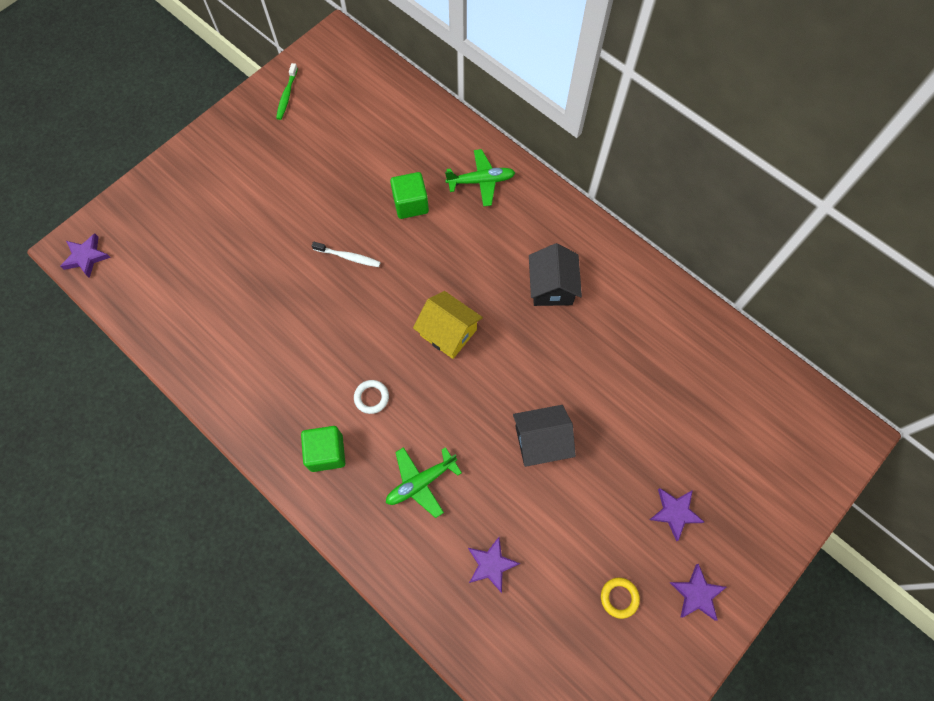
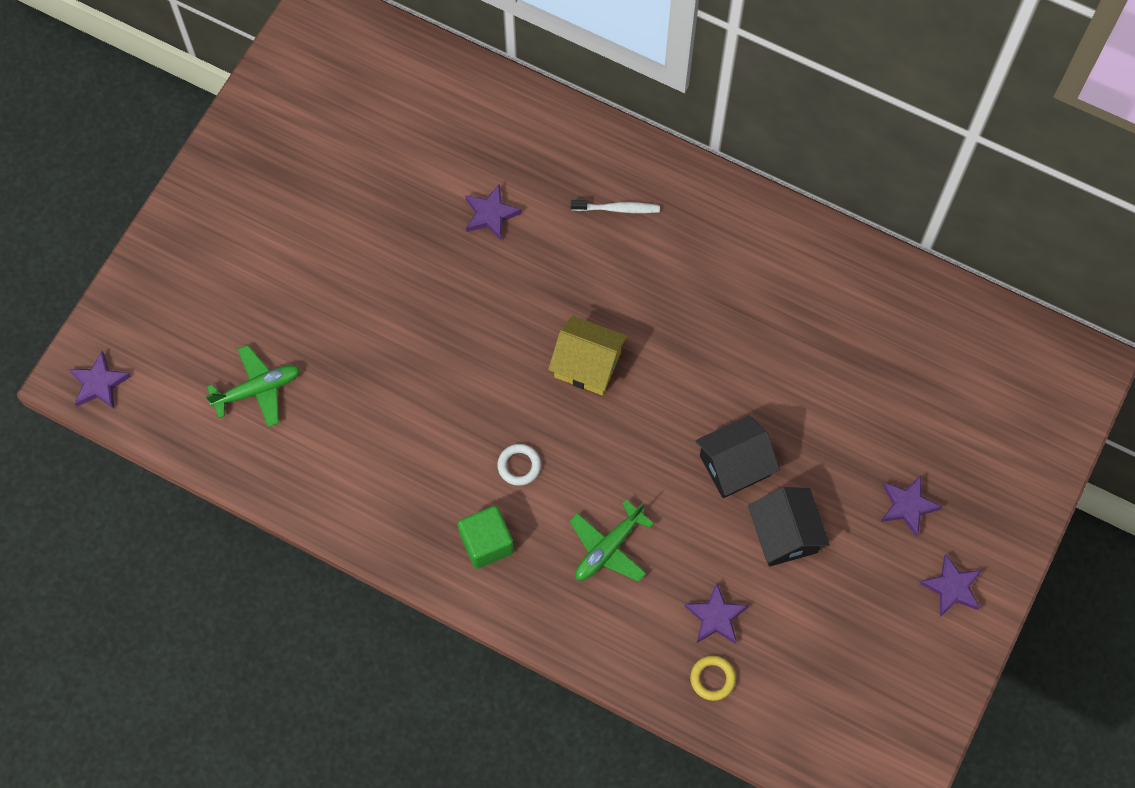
camera: 15 degrees left, 0 degrees up
green toothbrush [276,63,298,120] -> none
white toothbrush [312,242,381,267] -> white toothbrush moved to [571,200,660,213]
green cube [390,172,429,219] -> purple star [465,184,522,241]
green plane [445,149,515,207] -> green plane moved to [206,345,300,427]
black house [529,243,582,306] -> black house moved to [748,487,830,566]
yellow ring [601,578,640,619] -> yellow ring moved to [690,656,736,701]

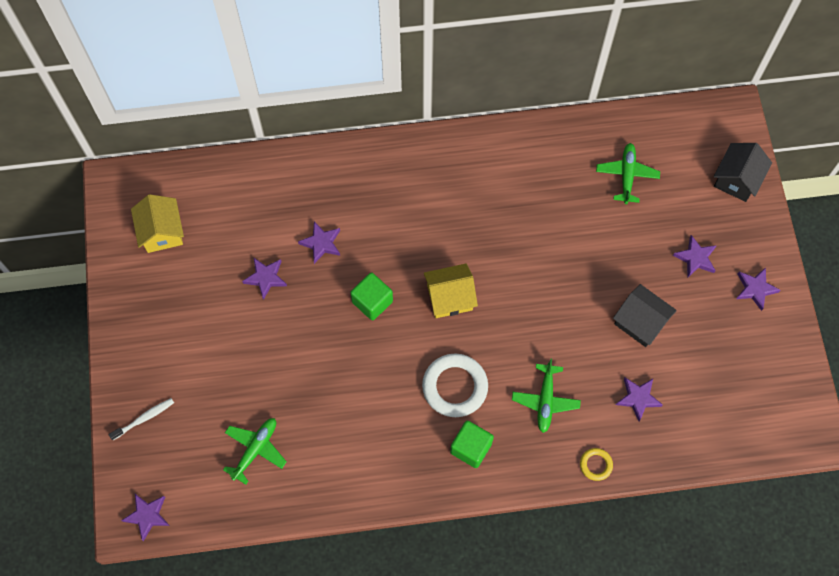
camera: 35 degrees left, 0 degrees up
white ring [497,444,541,486] -> white ring [422,354,488,417], size x2.03
white toothbrush [571,200,660,213] -> white toothbrush moved to [109,398,174,440]
yellow ring [690,656,736,701] -> yellow ring moved to [580,448,613,481]
black house [695,415,780,498] -> black house moved to [714,143,772,202]
none -> yellow house [131,194,184,253]
none -> purple star [242,258,287,300]
none -> green cube [350,272,393,321]
none -> green plane [596,143,660,204]

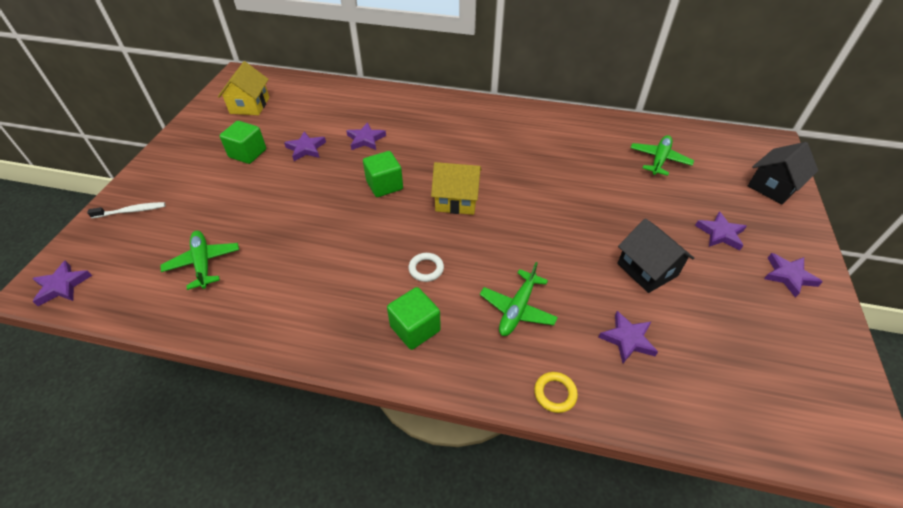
camera: 20 degrees right, 20 degrees down
green plane [223,418,287,485] -> green plane turned 75 degrees counterclockwise [160,231,239,290]
white ring [422,354,488,417] -> white ring [408,253,444,282], size x0.49
none -> green cube [220,121,266,164]

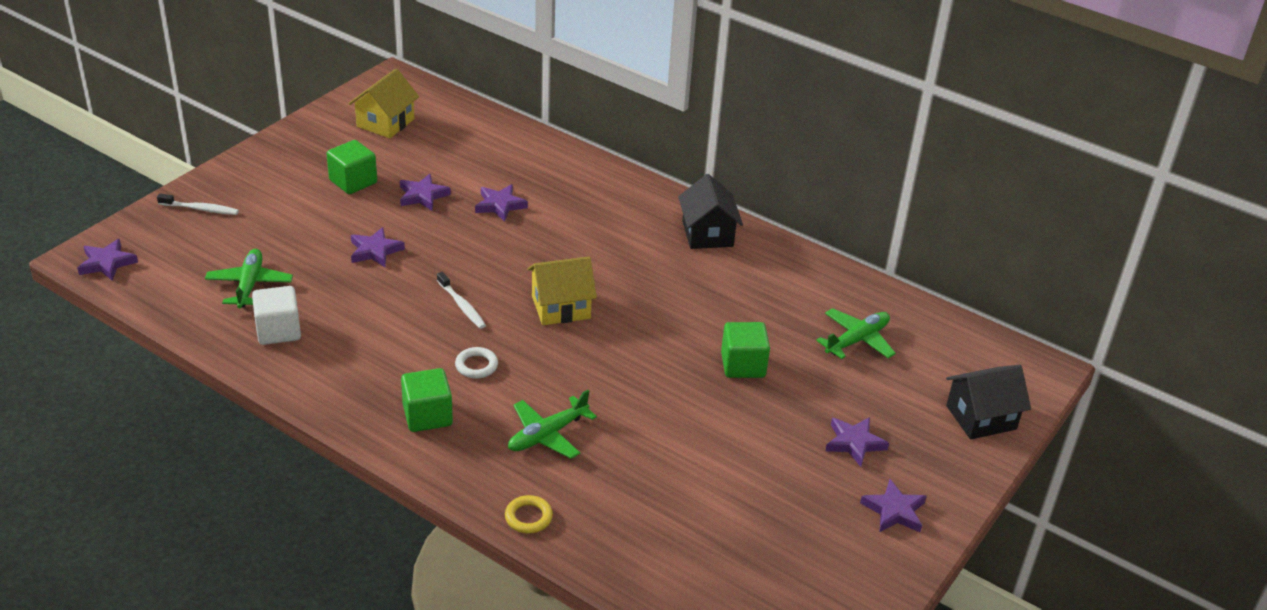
camera: 20 degrees right, 10 degrees down
green cube [363,151,403,197] -> green cube moved to [721,322,770,378]
yellow house [431,162,482,215] -> yellow house turned 45 degrees counterclockwise [527,256,597,325]
purple star [598,311,658,363] -> purple star moved to [351,227,405,267]
black house [617,218,694,293] -> black house moved to [678,174,743,249]
none -> white cube [252,286,301,345]
none -> white toothbrush [437,272,486,329]

